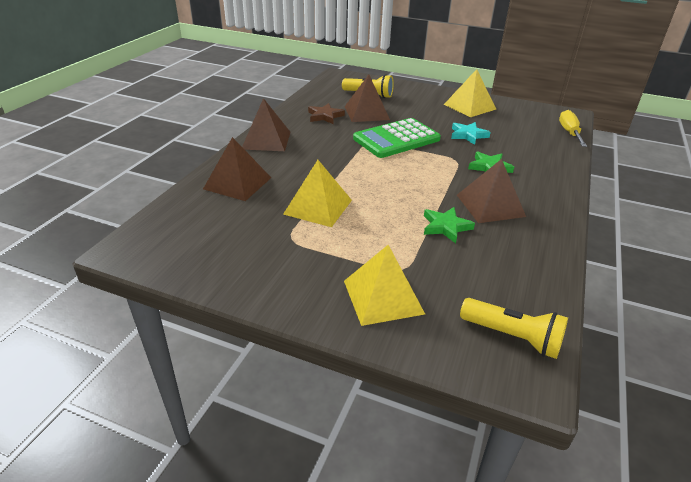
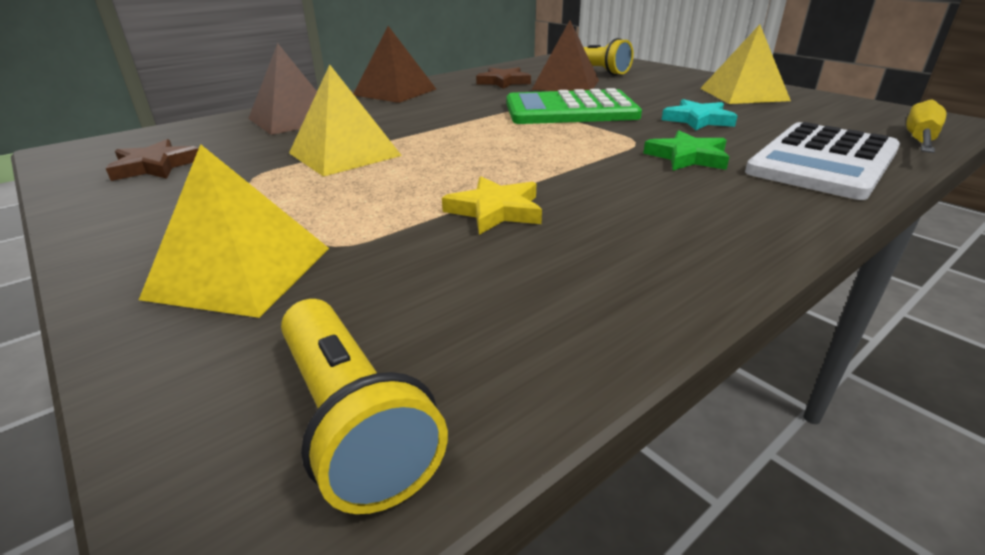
camera: 30 degrees right, 5 degrees down
green star [424,207,475,243] -> yellow star [442,176,542,235]
brown pyramid [457,159,526,223] -> none
none -> brown star [106,139,199,181]
none -> white calculator [745,122,900,200]

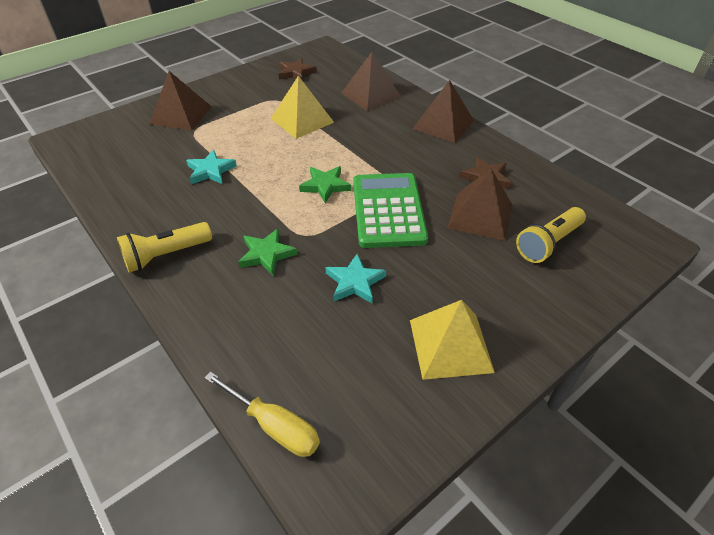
camera: 90 degrees right, 15 degrees up
yellow pyramid [139,144,329,318] -> brown pyramid [150,71,212,130]
yellow flashlight [281,299,448,514] -> yellow flashlight moved to [117,222,212,273]
yellow star [442,176,542,235] -> turquoise star [186,150,237,184]
white calculator [745,122,900,200] -> none
none -> green star [299,166,351,203]

